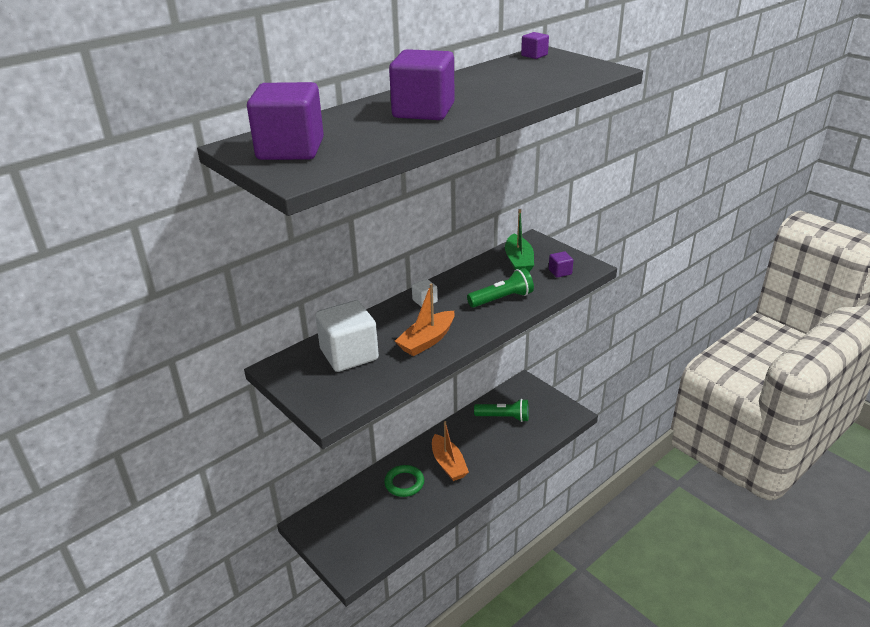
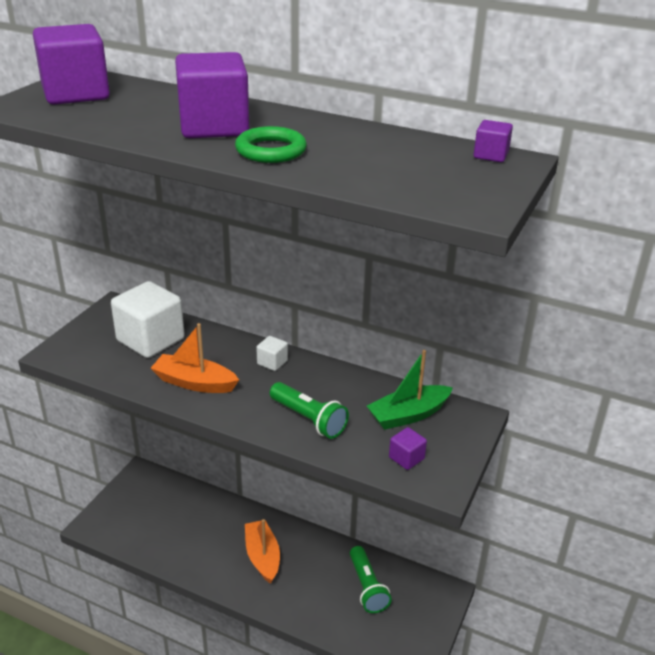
camera: 65 degrees right, 0 degrees up
green ring [384,465,424,497] -> green ring moved to [235,126,307,163]
orange boat [432,421,469,481] -> orange boat turned 120 degrees clockwise [245,519,280,584]

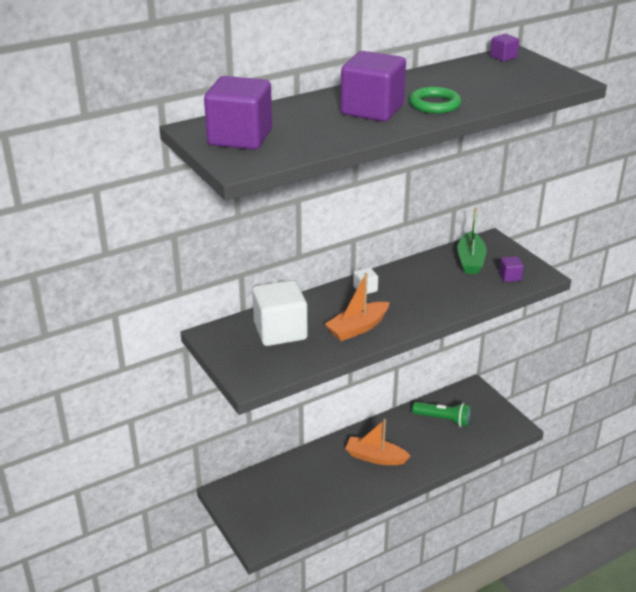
camera: 55 degrees left, 0 degrees up
green flashlight [270,382,349,439] -> none

